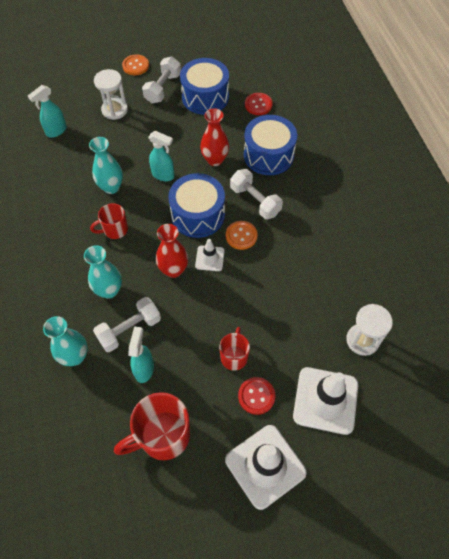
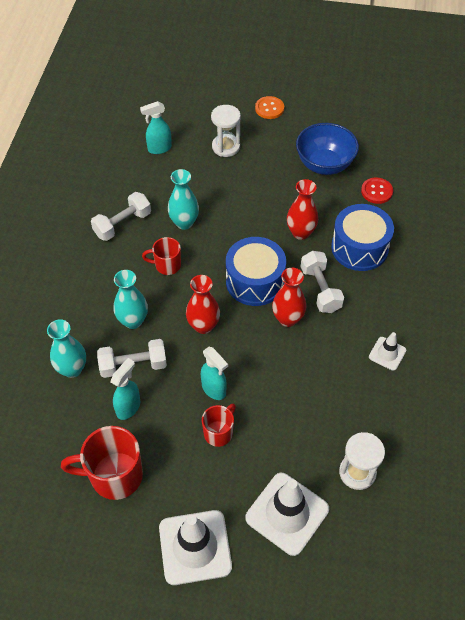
camera: 25 degrees right, 5 degrees down
white dumbbell [142,57,181,103] -> white dumbbell moved to [91,192,151,241]
turquoise spray bottle [148,131,174,181] -> turquoise spray bottle moved to [201,347,228,400]
blue drum [180,58,229,115] -> blue bowl [296,123,359,175]
white traffic cone [195,239,225,271] -> white traffic cone moved to [369,332,406,371]
orange button [226,221,258,250] -> red vase [272,268,307,327]
red button [238,377,276,415] -> none

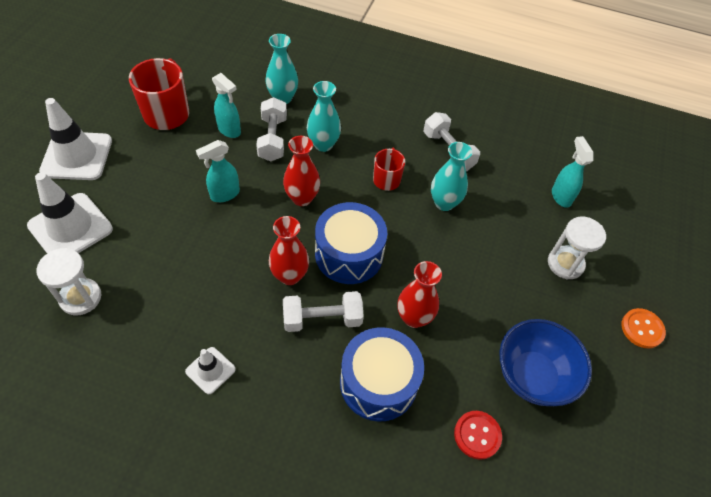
camera: 95 degrees right, 0 degrees up
red mug [202,403,236,447] -> none

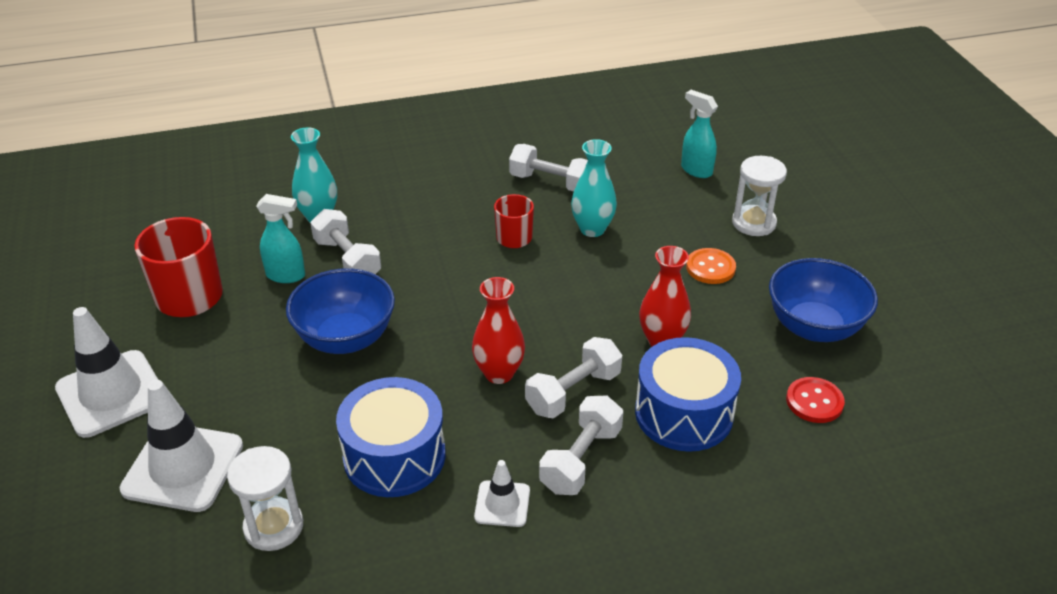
camera: 30 degrees left, 15 degrees down
turquoise spray bottle [196,140,240,202] -> blue bowl [286,268,395,354]
red vase [283,136,320,206] -> none
turquoise vase [307,81,341,152] -> none
blue drum [315,202,387,284] -> blue drum moved to [336,377,446,497]
orange button [621,308,666,348] -> orange button moved to [686,248,736,284]
none -> white dumbbell [539,396,623,495]

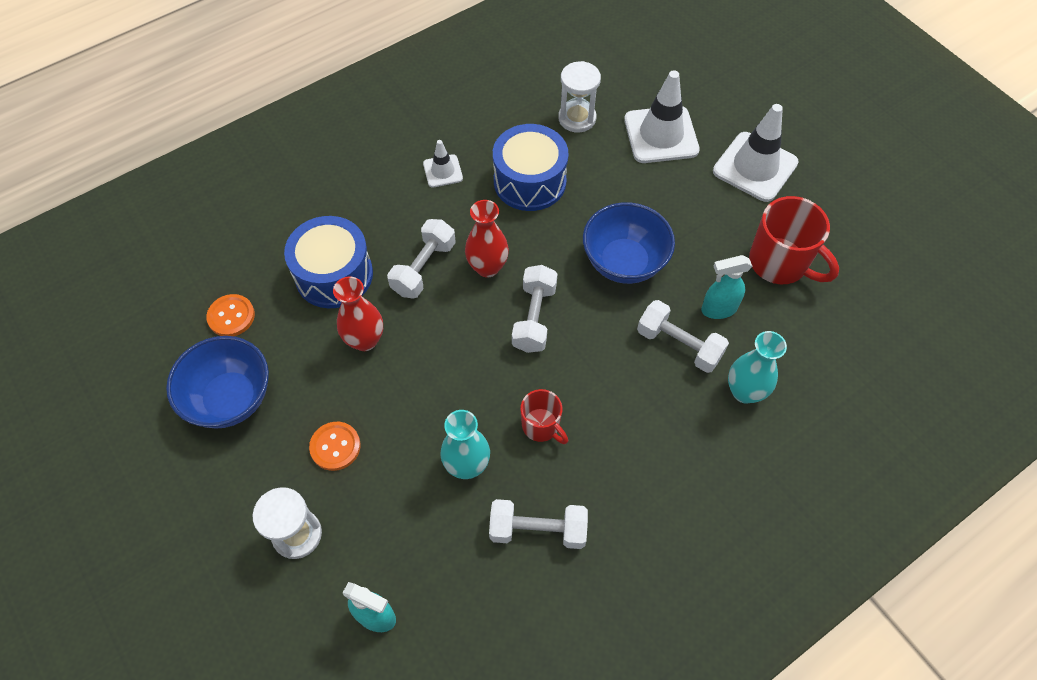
camera: 160 degrees right, 20 degrees up
white dumbbell [539,396,623,495] -> white dumbbell moved to [512,265,557,353]
red button [786,377,845,423] -> orange button [206,294,255,336]

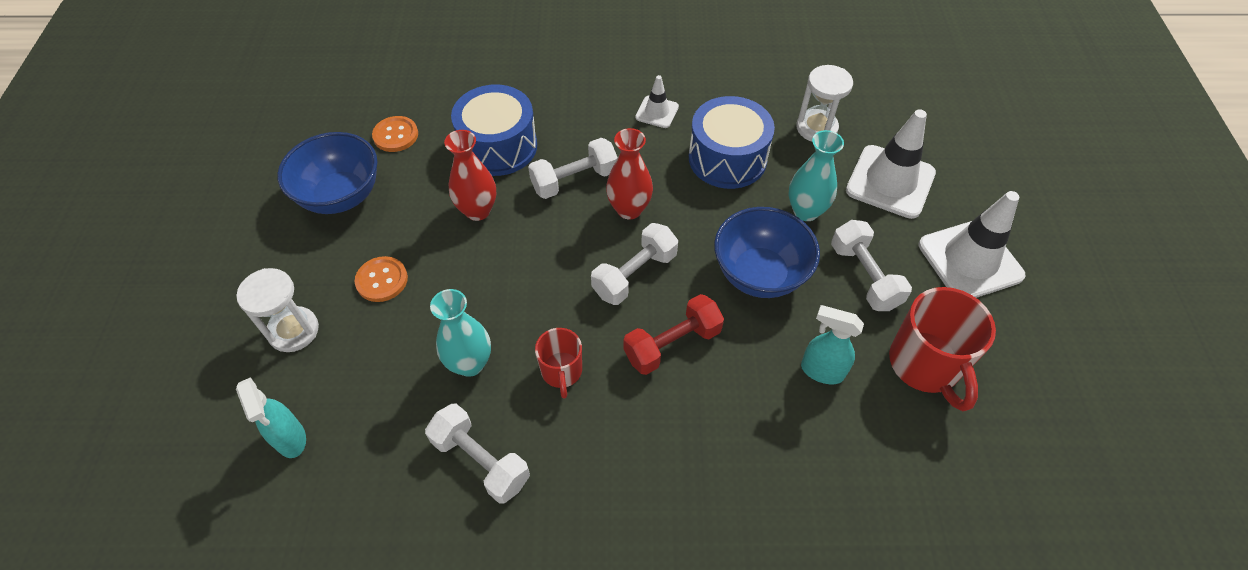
camera: 35 degrees right, 5 degrees down
white dumbbell [637,300,729,373] -> white dumbbell moved to [831,220,912,311]
turquoise vase [728,331,787,404] -> turquoise vase moved to [789,130,844,221]
none -> red dumbbell [623,294,724,375]

